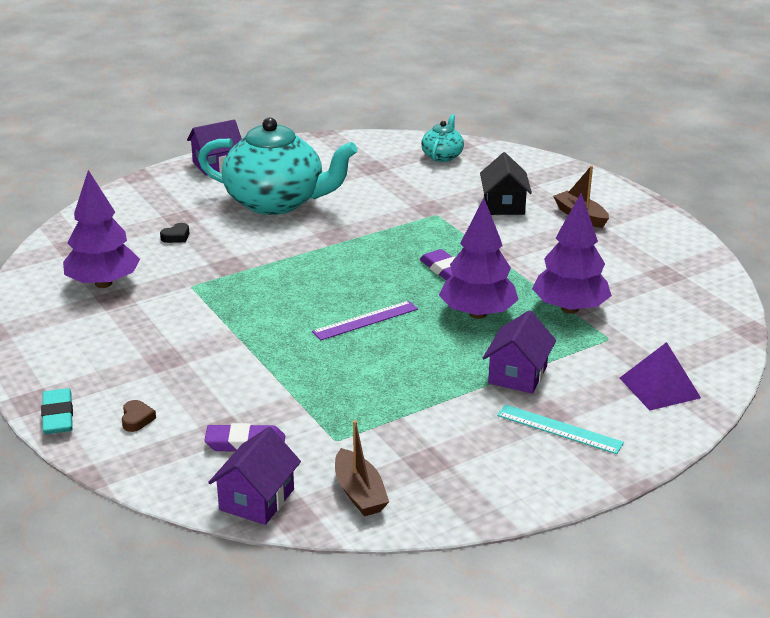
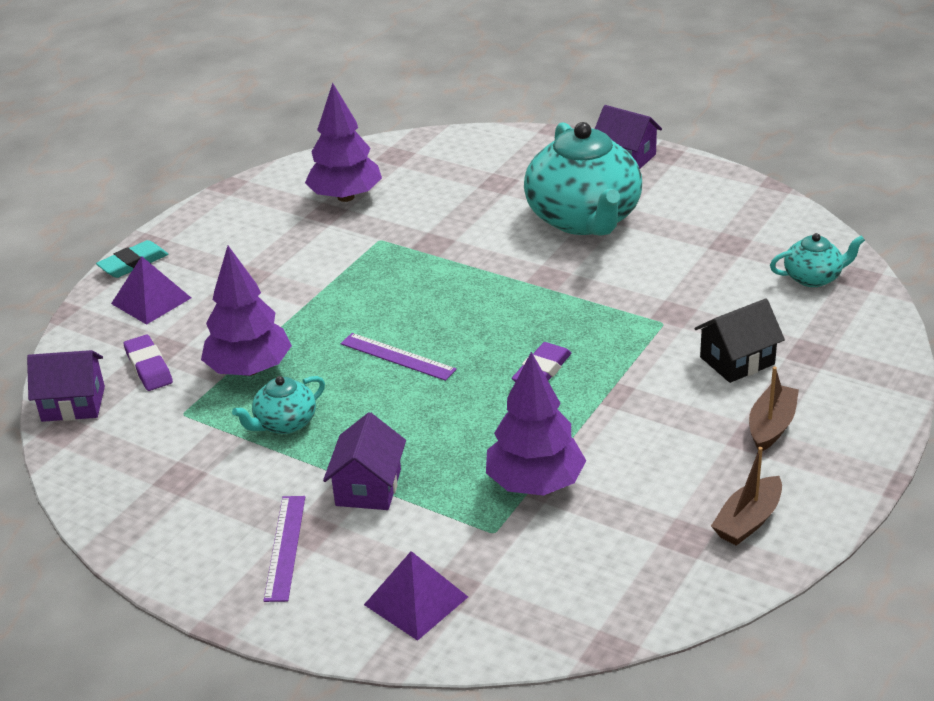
camera: 65 degrees right, 5 degrees up
brown heart [122,400,156,432] -> purple pyramid [111,256,191,325]
black heart [160,223,190,243] -> none
brown boat [335,420,389,516] -> brown boat moved to [711,447,782,546]
purple tree [439,198,519,319] -> purple tree moved to [201,246,292,376]
purple house [483,311,556,394] -> purple house turned 75 degrees counterclockwise [323,412,406,510]
turquoise ruler [497,404,624,454] -> purple ruler [263,496,305,602]
none -> turquoise teapot [232,376,325,434]

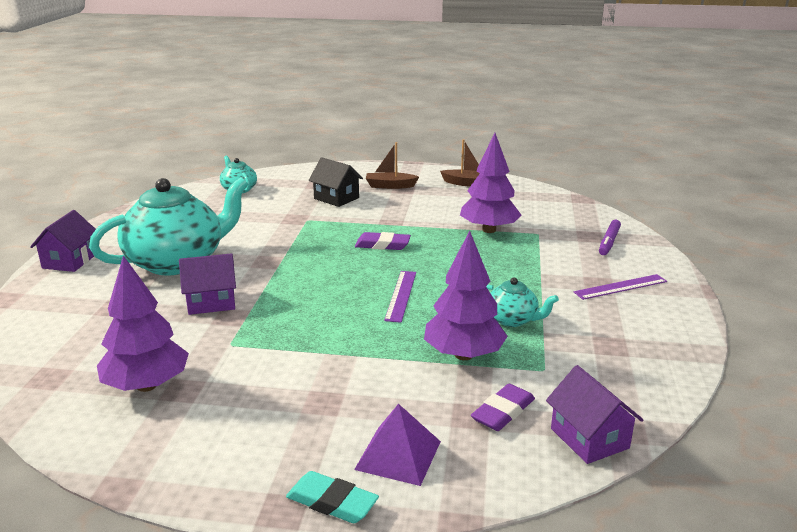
camera: 115 degrees left, 10 degrees down
purple house [323,412,406,510] -> purple house moved to [179,253,236,315]
purple pyramid [364,551,468,641] -> purple marker [599,220,621,255]

